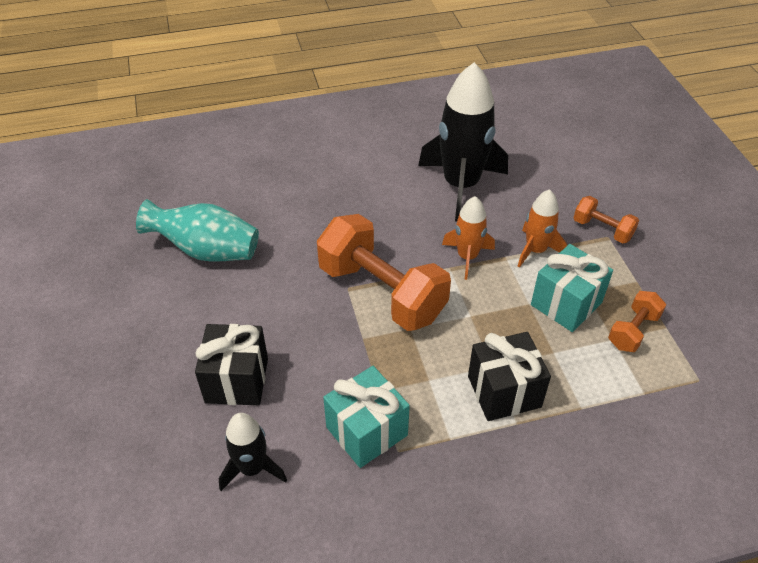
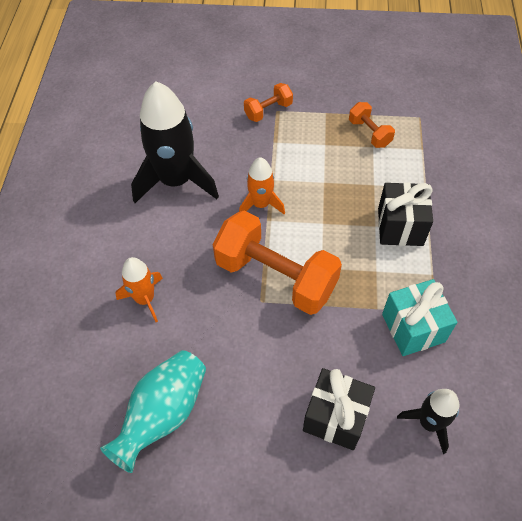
camera: 70 degrees left, 10 degrees up
orange dumbbell [317,214,451,331] -> orange dumbbell turned 60 degrees clockwise [213,211,342,315]
orange rocket [518,189,567,268] -> orange rocket moved to [116,257,163,322]
turquoise gift [531,244,613,332] -> none

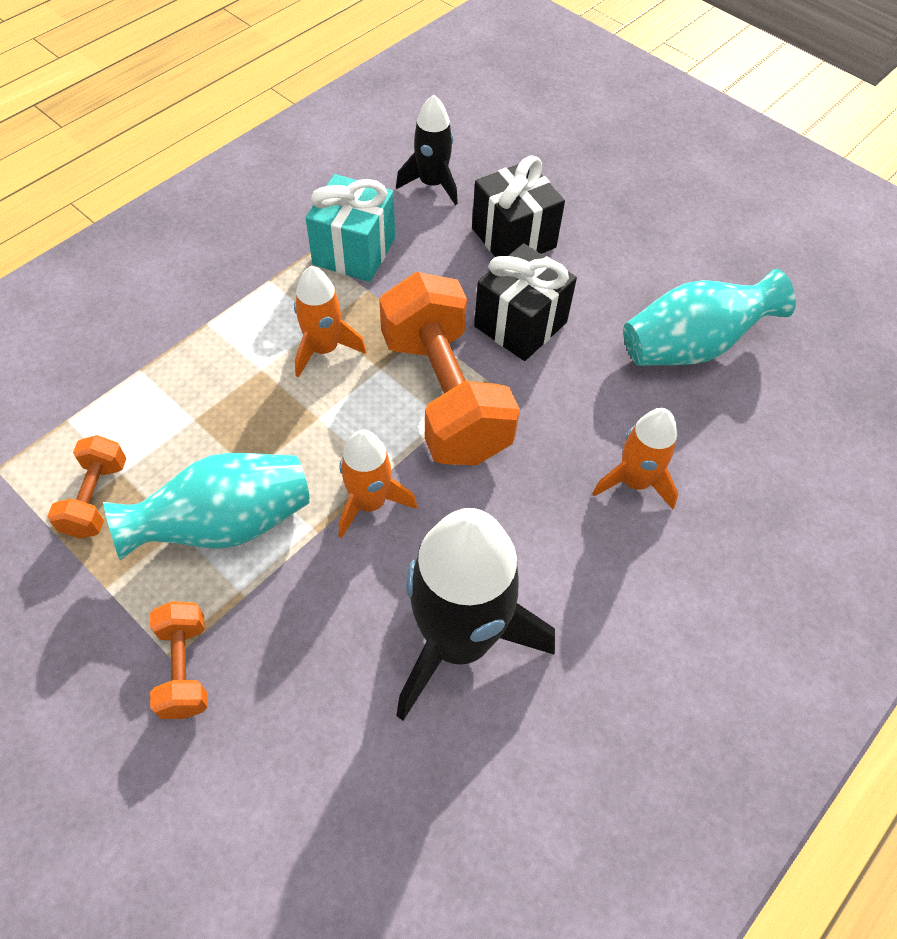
camera: 145 degrees left, 0 degrees up
orange dumbbell [244,83,293,122] -> orange dumbbell turned 75 degrees clockwise [150,601,207,719]
black gift [378,182,433,246] -> black gift moved to [474,243,577,361]
none -> turquoise vase [103,453,310,560]
none -> orange rocket [294,266,367,378]

